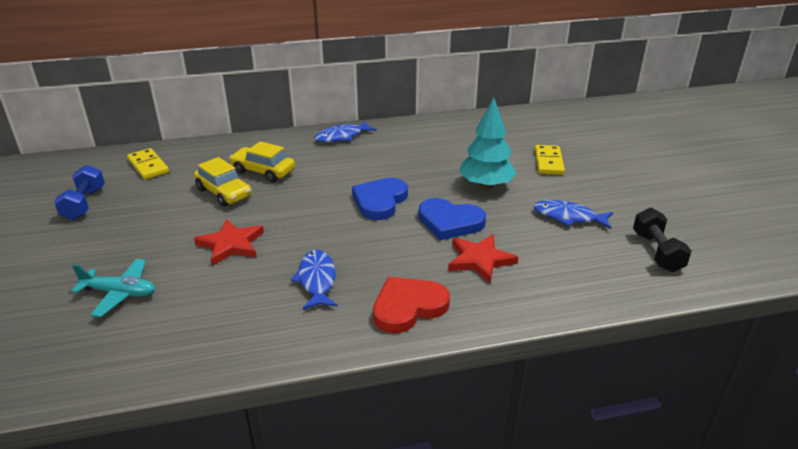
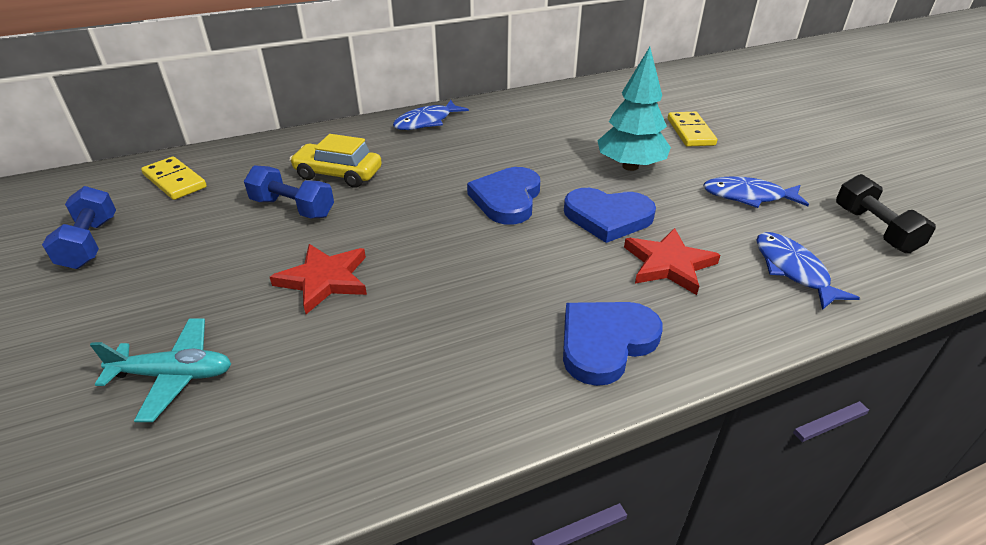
camera: 10 degrees left, 5 degrees up
yellow car [194,157,252,207] -> blue dumbbell [244,165,334,218]
blue fish [291,250,338,310] -> blue fish moved to [756,232,860,310]
red heart [373,277,450,333] -> blue heart [563,302,663,386]

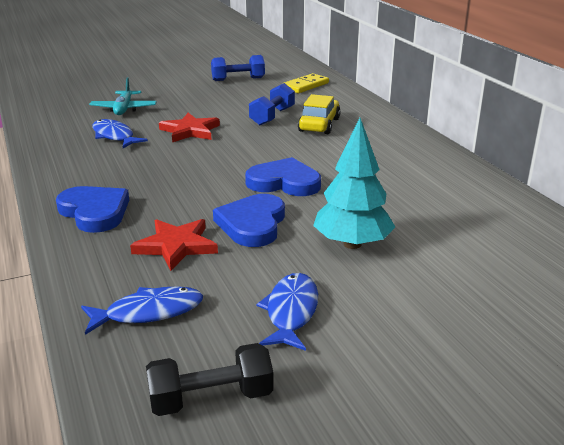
camera: 90 degrees right, 10 degrees down
blue fish [393,100,469,130] -> blue fish moved to [92,119,148,148]
yellow domino [668,112,717,147] -> none

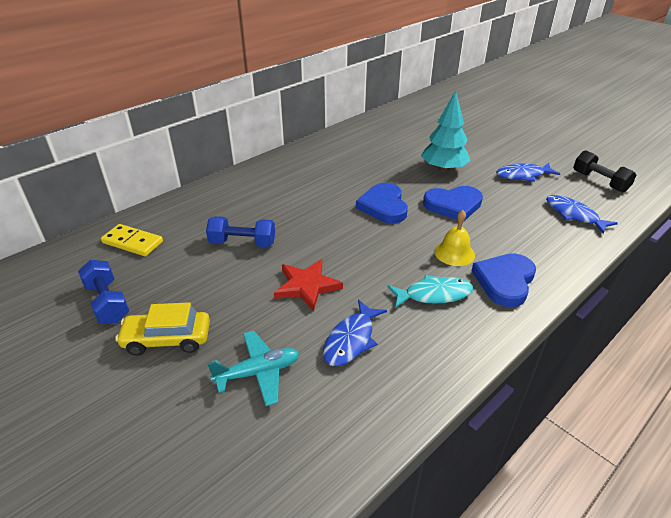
camera: 110 degrees left, 10 degrees up
red star [130,219,218,271] -> none
yellow car [298,94,341,134] -> yellow car moved to [115,302,210,356]
none -> turquoise fish [387,275,473,308]
none -> yellow bell [434,210,475,266]

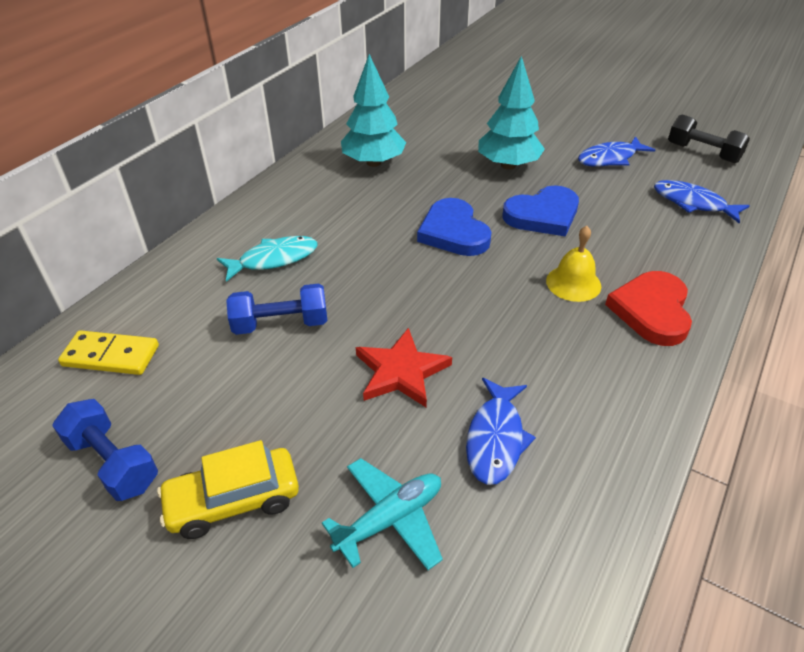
camera: 15 degrees left, 5 degrees up
turquoise fish [387,275,473,308] -> turquoise fish moved to [217,236,318,282]
blue heart [472,253,536,307] -> red heart [605,271,692,346]
none -> turquoise tree [341,54,406,167]

